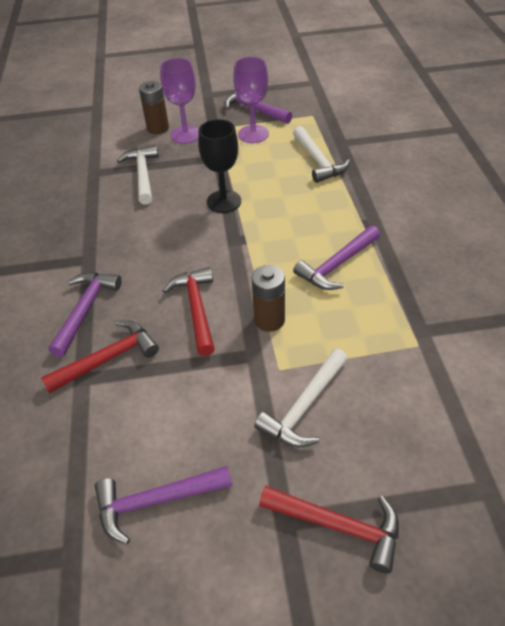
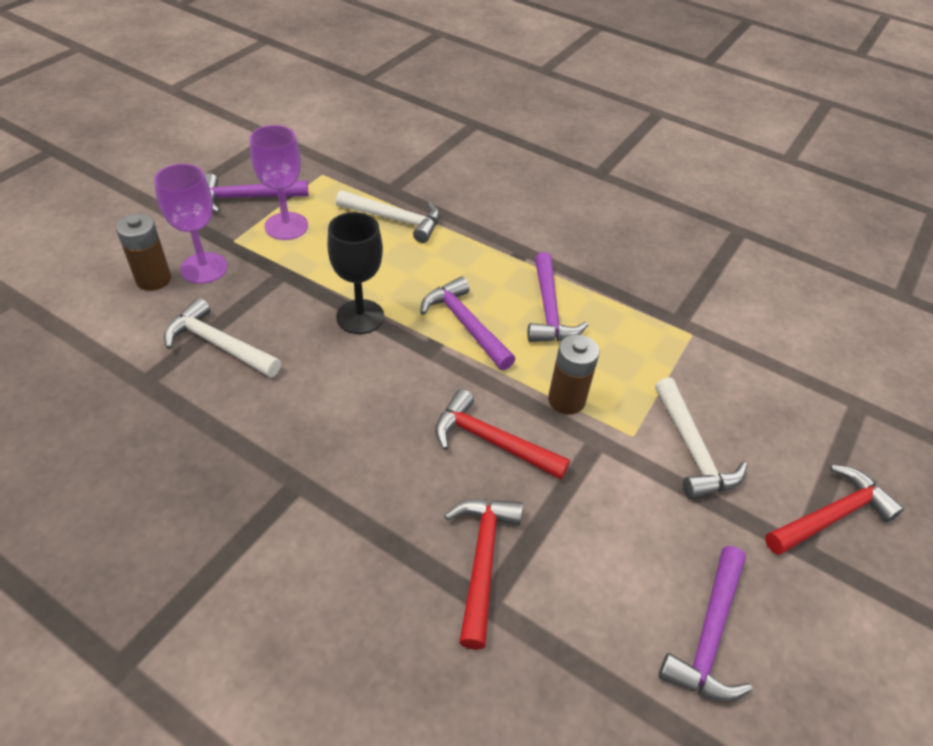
camera: 55 degrees left, 0 degrees up
purple hammer [48,272,122,357] -> purple hammer moved to [420,277,515,370]

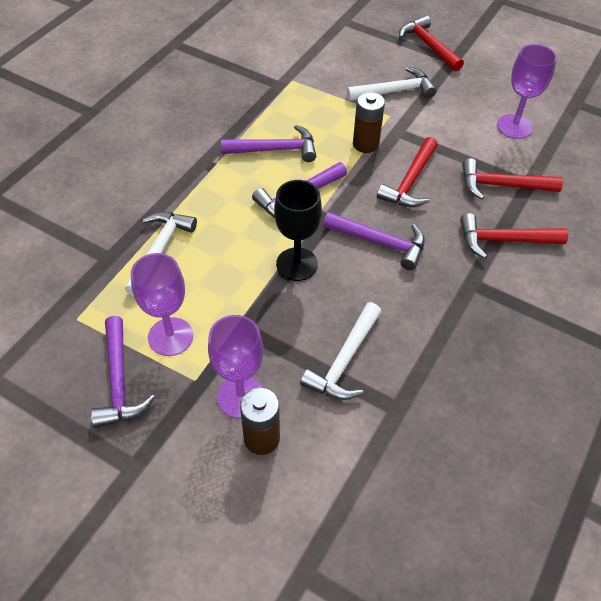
camera: 90 degrees left, 5 degrees up
purple hammer [659,546,752,702] -> purple hammer moved to [323,212,425,270]
none -> red hammer [460,213,568,258]
none -> purple goblet [497,44,557,139]

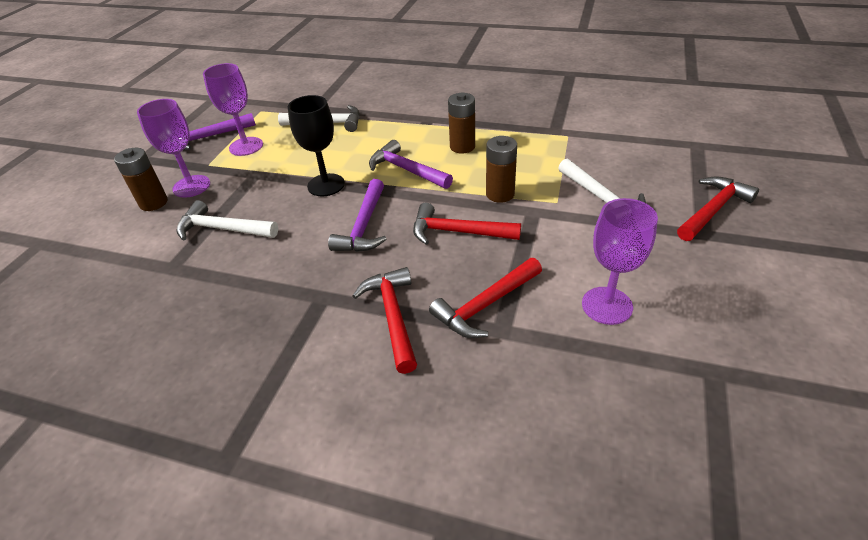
camera: 80 degrees right, 10 degrees down
purple hammer [221,125,316,162] -> brown battery [448,93,475,154]
red hammer [462,158,563,200] -> red hammer turned 120 degrees counterclockwise [429,258,542,338]

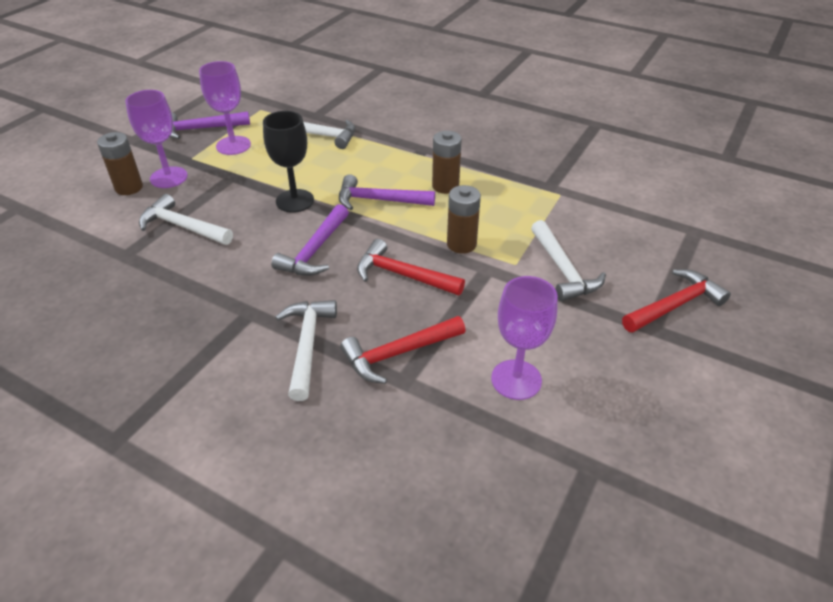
camera: 10 degrees right, 0 degrees up
red hammer [353,267,417,374] -> white hammer [275,300,337,401]
purple hammer [369,140,453,189] -> purple hammer turned 45 degrees counterclockwise [339,174,435,210]

